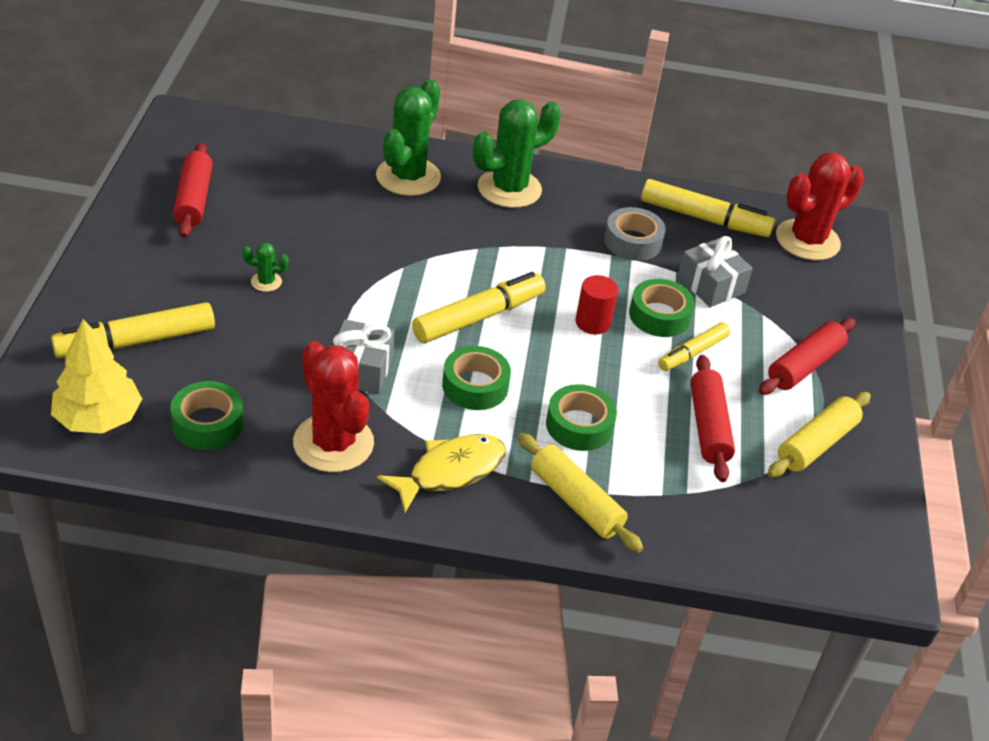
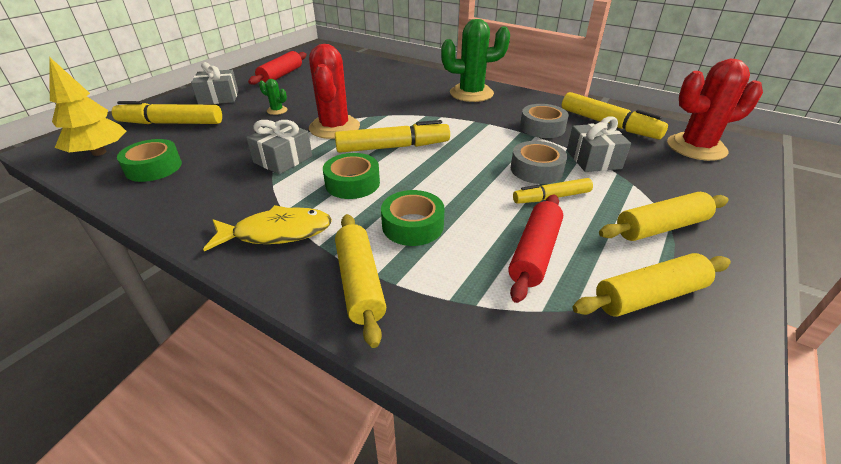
camera: 30 degrees right, 5 degrees down
red cactus [293,341,374,472] -> red cactus moved to [309,44,360,139]
green cactus [376,79,441,196] -> none
red cylinder [576,275,618,334] -> none
green tape [629,279,695,337] -> grey tape [511,141,567,184]
red rolling pin [759,318,855,395] -> yellow rolling pin [599,192,729,241]
none -> grey gift [191,62,238,105]

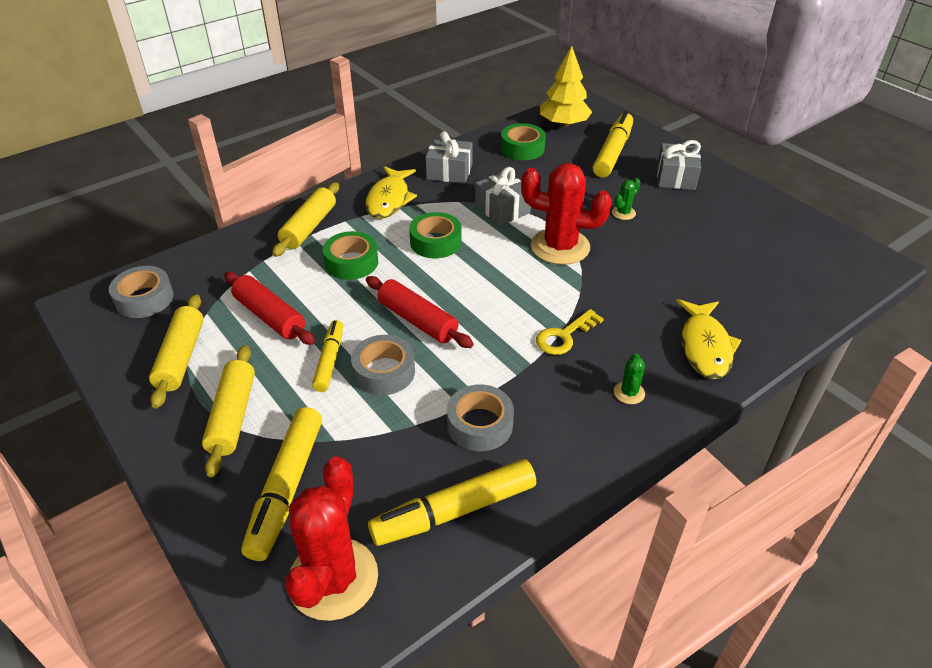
camera: 110 degrees right, 5 degrees up
red rolling pin [248,51,306,85] -> red rolling pin moved to [366,276,474,348]
yellow marker [335,120,450,153] -> yellow marker moved to [241,407,322,561]
yellow rolling pin [335,214,386,348] -> yellow rolling pin turned 75 degrees counterclockwise [272,182,339,257]
green cactus [441,19,510,102] -> green cactus [614,353,645,404], size x0.43
grey gift [567,116,631,172] -> grey gift moved to [426,131,473,184]
none -> grey tape [109,266,174,318]
none -> yellow key [536,309,604,355]
none -> yellow fish [676,299,741,379]

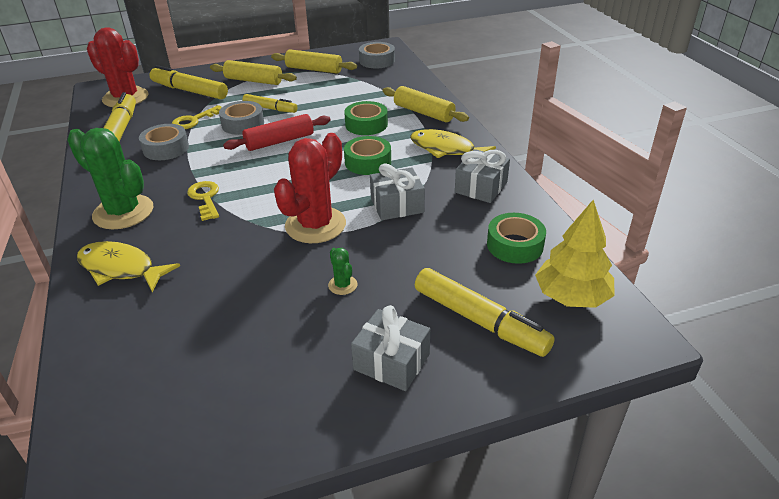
camera: 110 degrees right, 5 degrees down
red rolling pin [224,272,315,345] -> none
green cactus [614,353,645,404] -> green cactus [67,128,154,230], size x2.34
none -> yellow key [172,105,222,129]

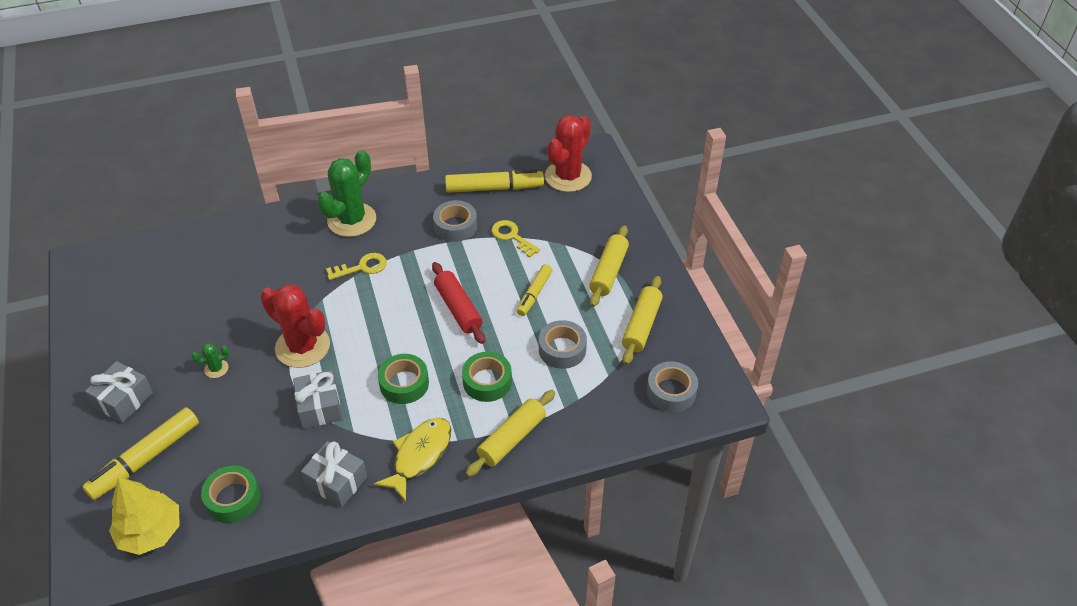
camera: 90 degrees right, 10 degrees up
yellow fish [77,241,180,292] -> none
yellow marker [149,65,228,99] -> none
grey tape [219,101,264,135] -> grey tape moved to [539,320,587,369]

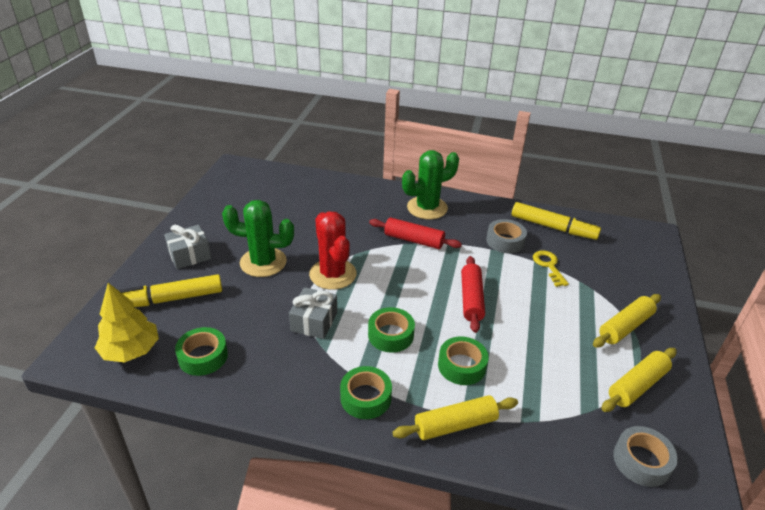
camera: 30 degrees right, 10 degrees down
green cactus [191,343,229,378] -> green cactus [222,200,294,277], size x2.34
grey gift [301,441,367,507] -> none
yellow key [326,253,387,280] -> red rolling pin [369,217,462,249]
yellow fish [374,418,451,502] -> green tape [340,366,392,419]
yellow marker [516,264,552,316] -> none
grey tape [539,320,587,369] -> none
red cactus [545,115,592,192] -> none

